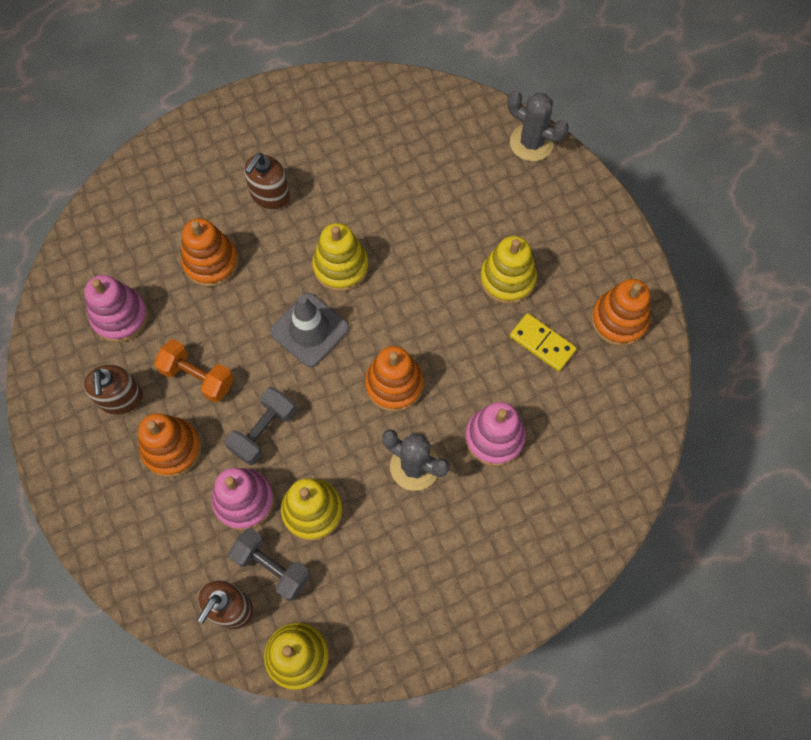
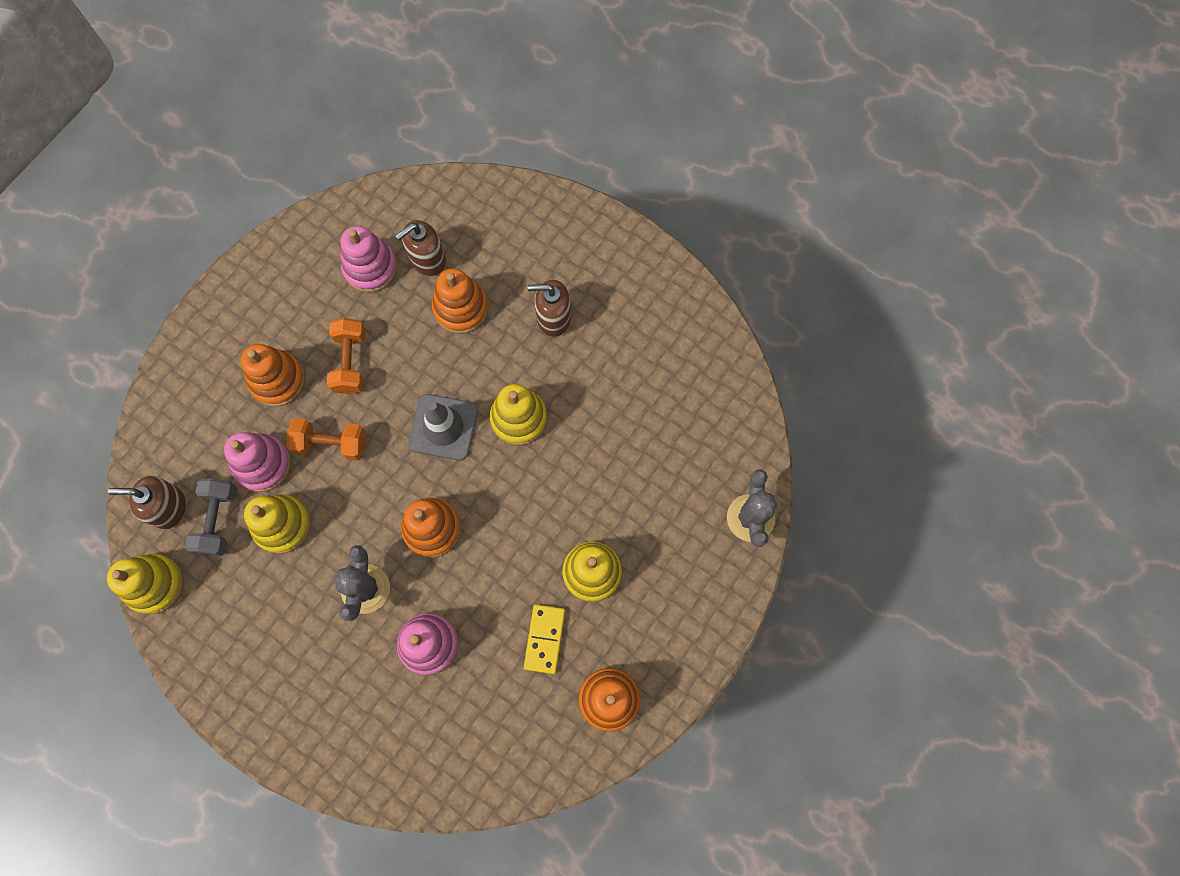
camera: 60 degrees right, 5 degrees up
brown soap dispenser [84,365,143,415] -> brown soap dispenser moved to [395,220,446,276]
grey dumbbell [225,387,296,465] -> orange dumbbell [287,418,366,461]

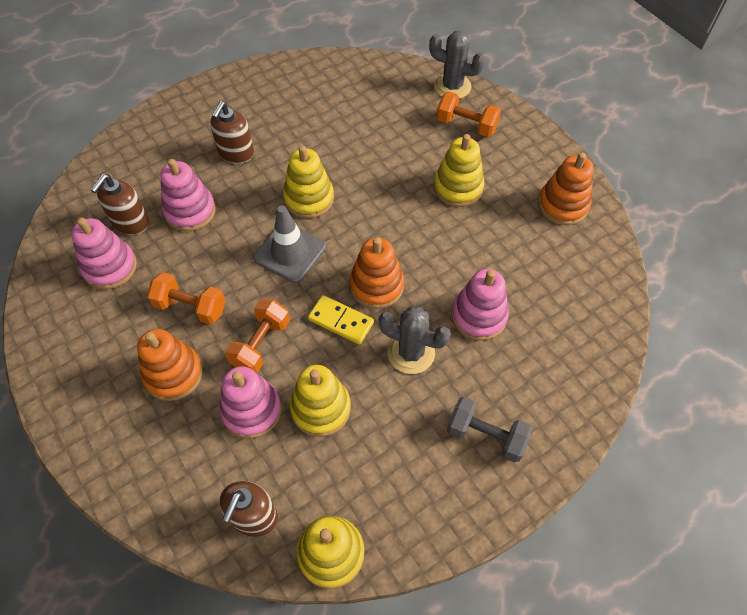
camera: 70 degrees left, 15 degrees down
grey dumbbell [185,478,237,556] -> grey dumbbell moved to [447,397,532,462]
brown soap dispenser [395,220,446,276] -> brown soap dispenser turned 45 degrees clockwise [91,174,149,235]
orange stacking toy [432,268,488,334] -> pink stacking toy [160,159,216,231]
yellow domino [524,604,565,674] -> yellow domino moved to [308,295,374,345]
none -> orange dumbbell [436,92,501,137]

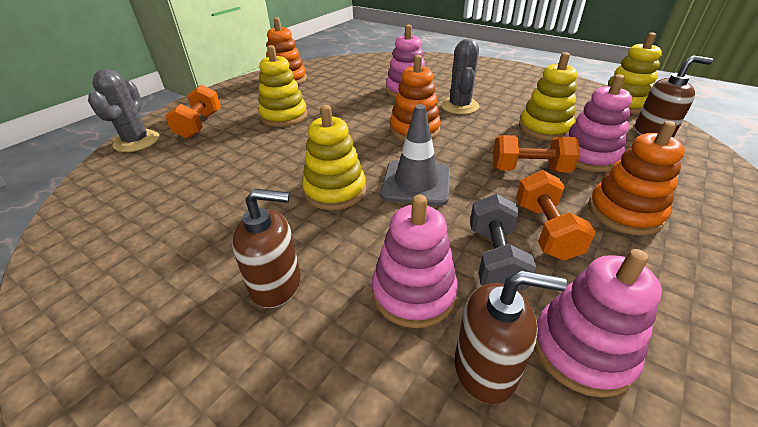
camera: 110 degrees left, 20 degrees down
yellow domino [308,295,374,345] -> none
grey dumbbell [447,397,532,462] -> grey dumbbell moved to [470,194,536,291]

